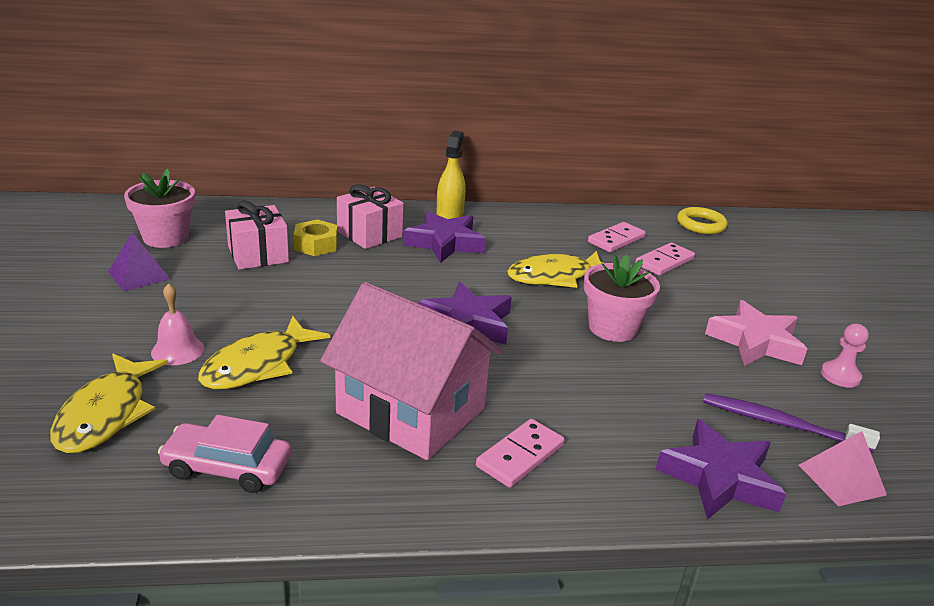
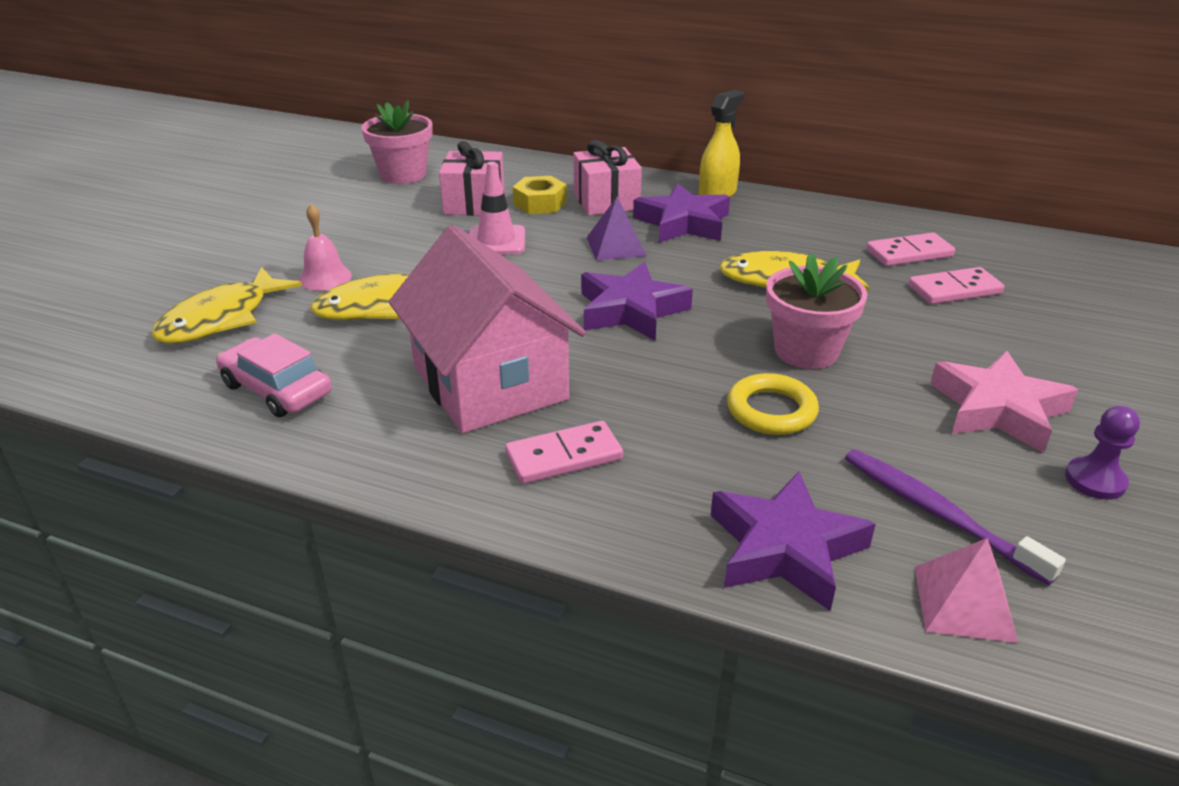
camera: 30 degrees right, 5 degrees up
purple pyramid [108,232,170,291] -> purple pyramid moved to [587,197,647,261]
yellow ring [677,207,728,234] -> yellow ring moved to [727,373,819,435]
pink pawn [821,324,869,387] -> purple pawn [1065,406,1140,500]
none -> pink traffic cone [469,162,525,254]

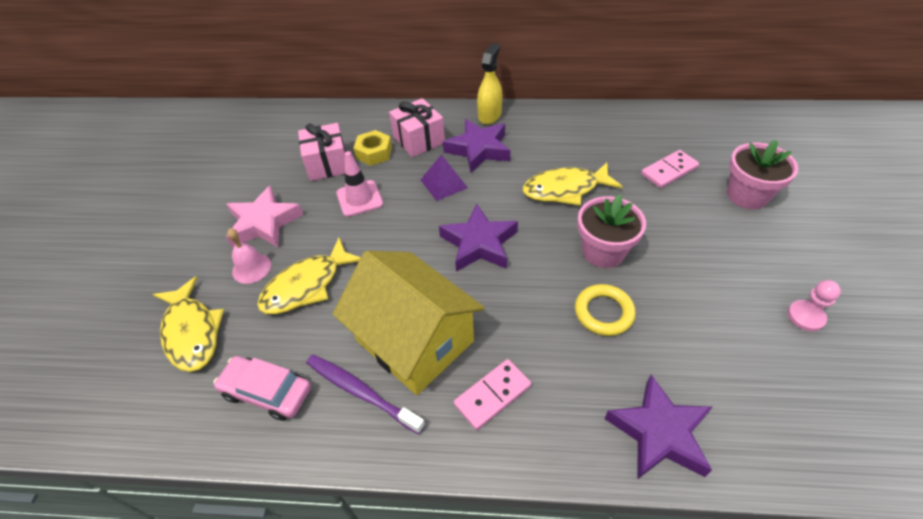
camera: 15 degrees left, 15 degrees up
yellow fish [151,267,302,344] -> yellow fish turned 45 degrees counterclockwise [153,276,224,372]
pink flower pot [361,100,433,184] -> pink flower pot moved to [727,140,798,209]
pink house [389,225,586,433] -> yellow house [333,251,485,395]
purple toothbrush [845,449,1066,585] -> purple toothbrush moved to [306,355,425,434]
pink domino [866,233,955,266] -> none
pink pyramid [915,538,1018,643] -> none
pink star [930,351,1078,453] -> pink star moved to [226,186,303,247]
purple pawn [1065,406,1140,500] -> pink pawn [787,280,841,331]

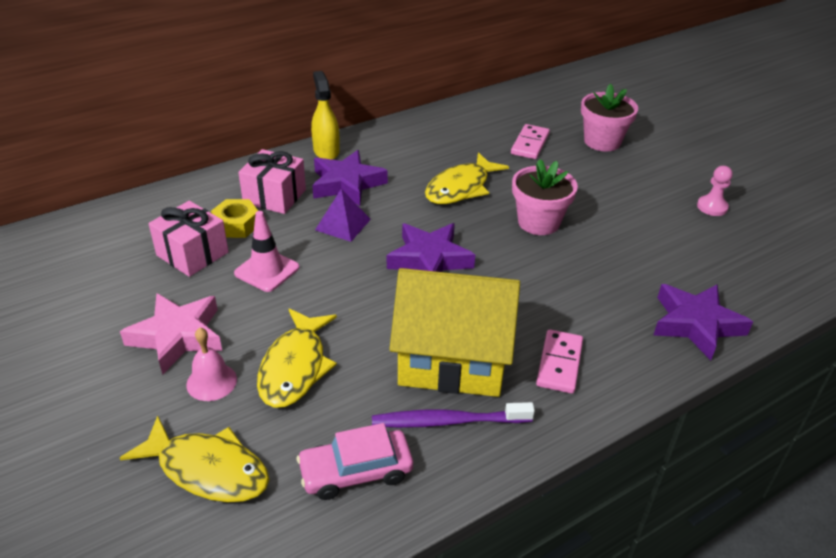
camera: 40 degrees left, 10 degrees down
yellow ring [575,284,636,336] -> none

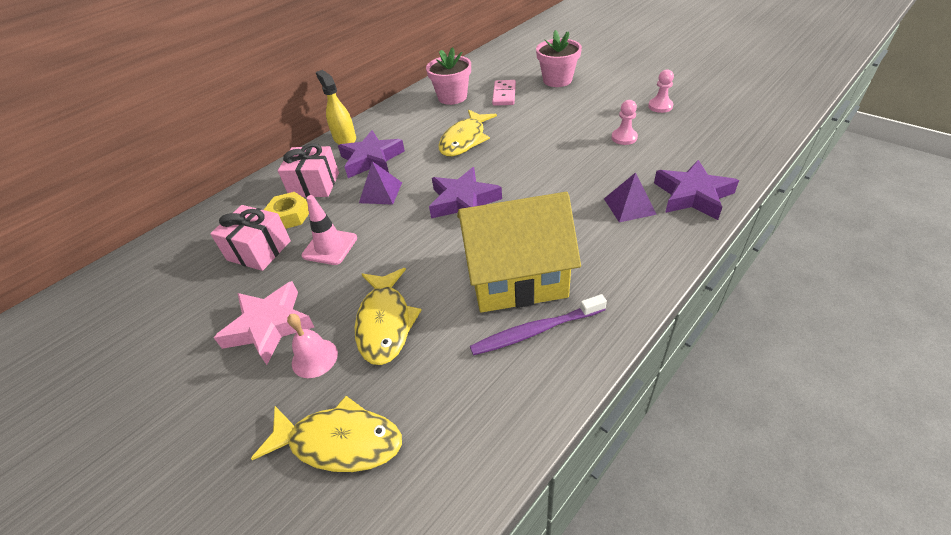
camera: 10 degrees left, 5 degrees up
pink car [297,423,413,500] -> none
pink flower pot [512,159,578,235] -> pink flower pot moved to [426,47,471,105]
pink domino [536,329,583,394] -> none
none -> purple pyramid [604,172,657,222]
none -> pink pawn [611,100,638,145]

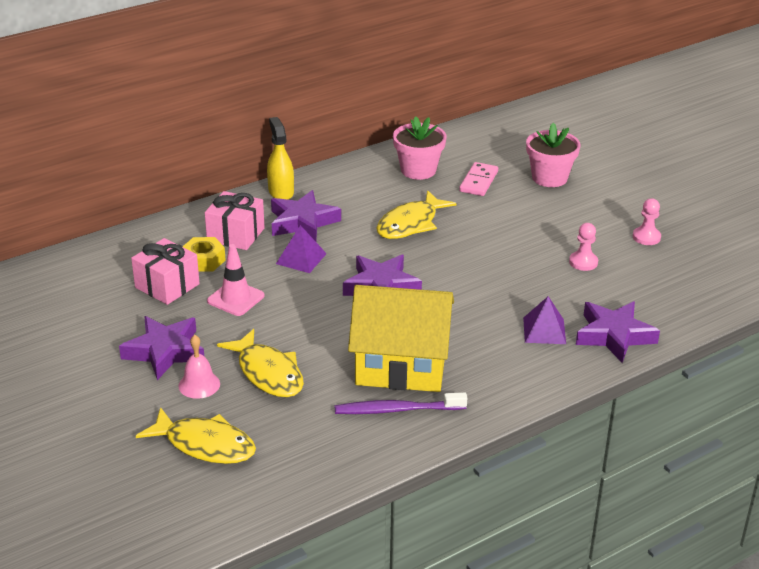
camera: 10 degrees right, 10 degrees down
pink star [214,281,314,365] -> purple star [119,316,204,380]
yellow fish [355,268,422,365] -> yellow fish turned 45 degrees counterclockwise [217,329,304,397]

